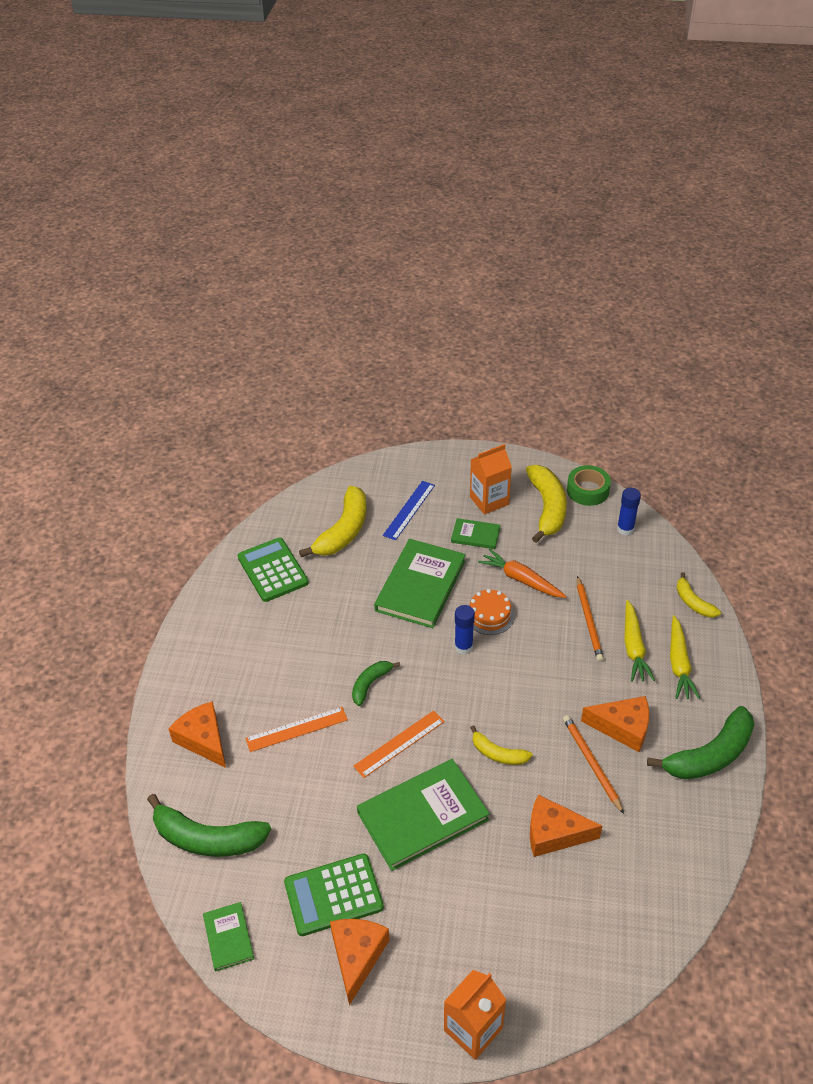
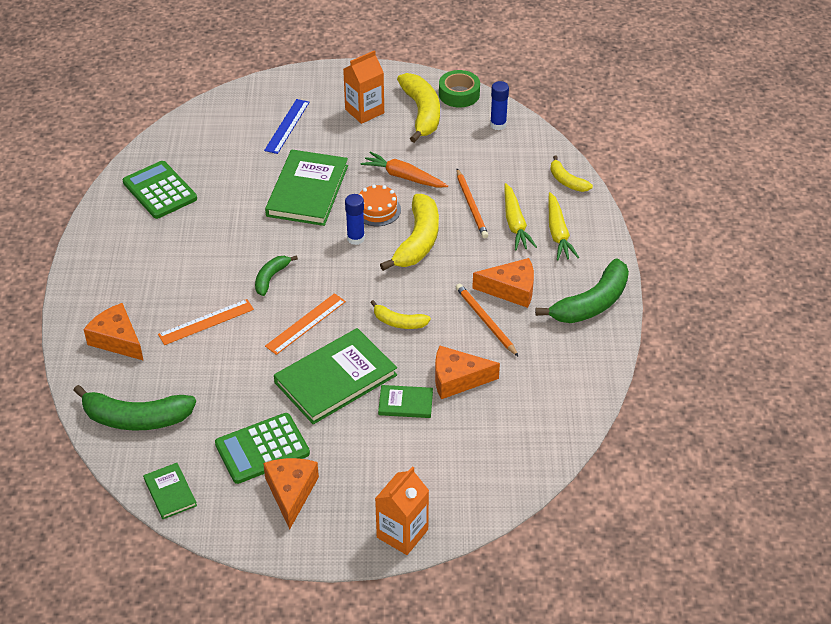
camera: 10 degrees left, 0 degrees up
yellow banana [299,486,367,557] -> yellow banana moved to [380,194,439,271]
green book [451,518,500,549] -> green book moved to [378,385,433,418]

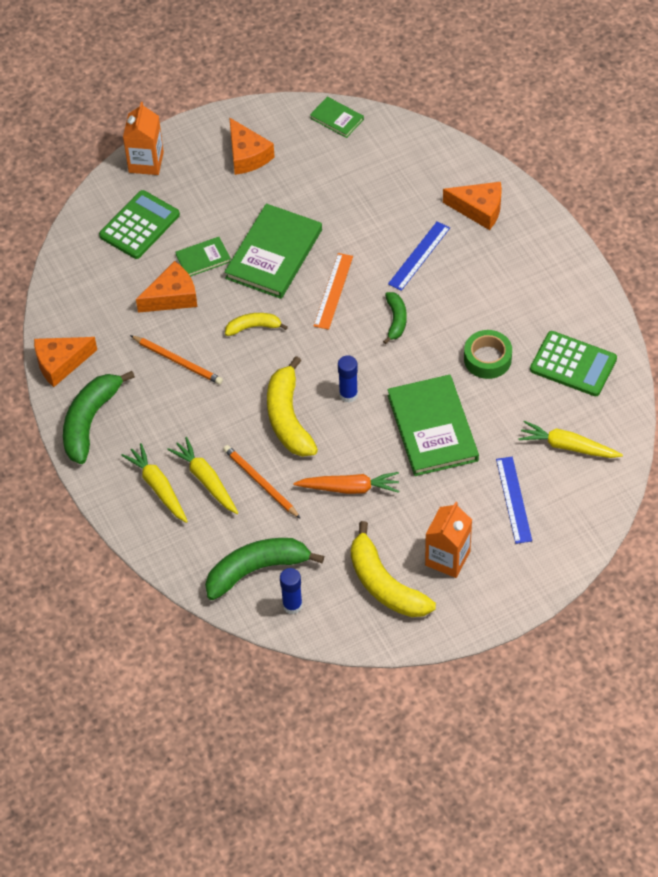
camera: 155 degrees right, 10 degrees up
green banana [73,385,196,431] -> green banana moved to [205,538,324,600]
orange ruler [158,299,254,345] -> blue ruler [388,221,450,291]
green calculator [215,413,310,484] -> green calculator moved to [99,190,180,259]
orange cake [359,185,401,226] -> none
green tape [439,70,480,108] -> green tape moved to [464,330,512,379]
orange cheese [472,258,534,308] -> orange cheese moved to [34,337,97,387]
yellow banana [550,156,593,192] -> none
none -> yellow carrot [518,421,623,458]

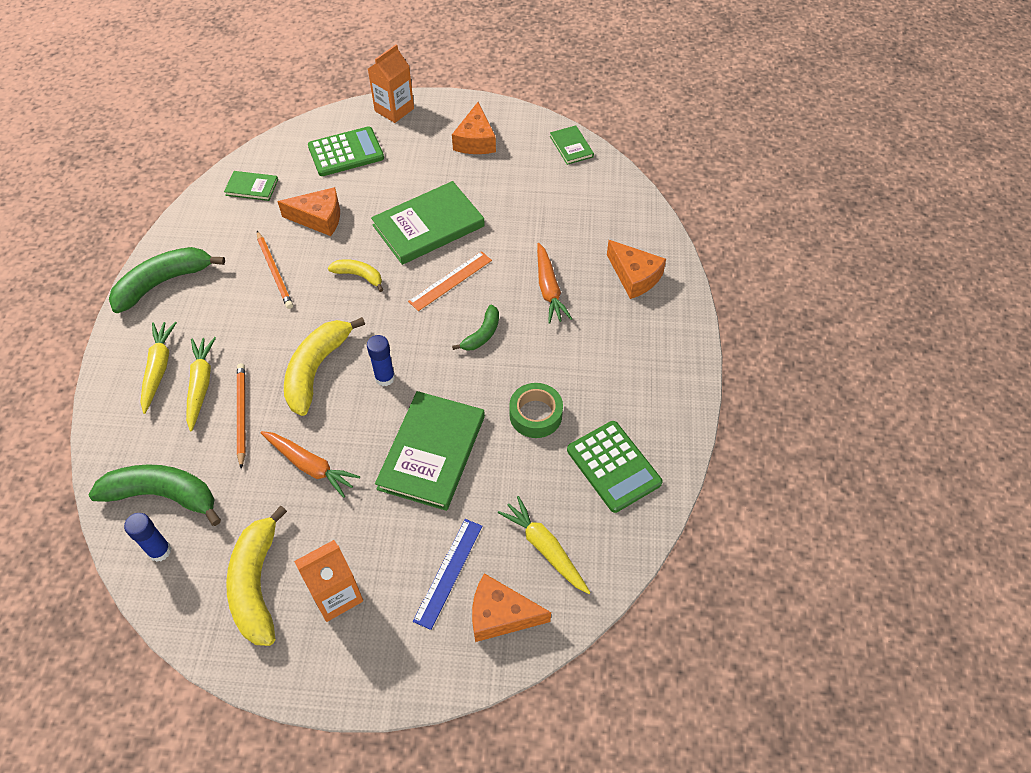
camera: 30 degrees right, 0 degrees up
orange cheese [34,337,97,387] -> orange cheese moved to [472,573,551,642]
green book [176,237,231,277] -> green book moved to [224,171,278,201]
blue ruler [388,221,450,291] -> orange carrot [537,243,572,324]

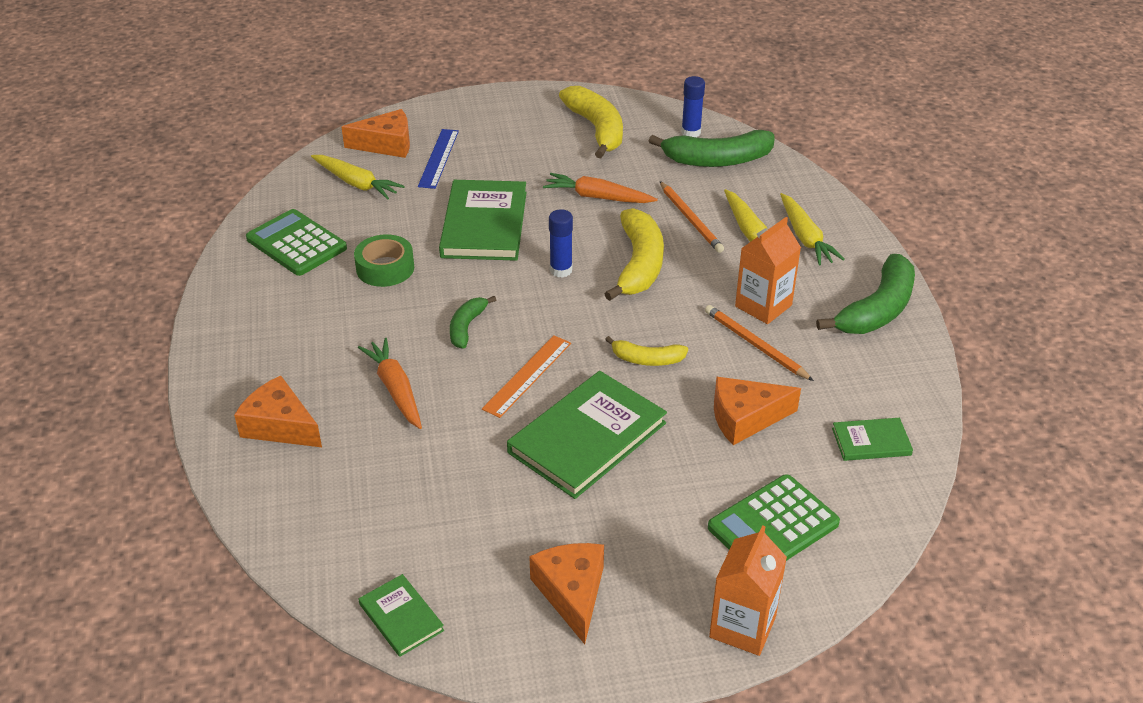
camera: 165 degrees right, 15 degrees down
orange carton [294,540,363,622] -> orange carton moved to [735,217,801,324]

